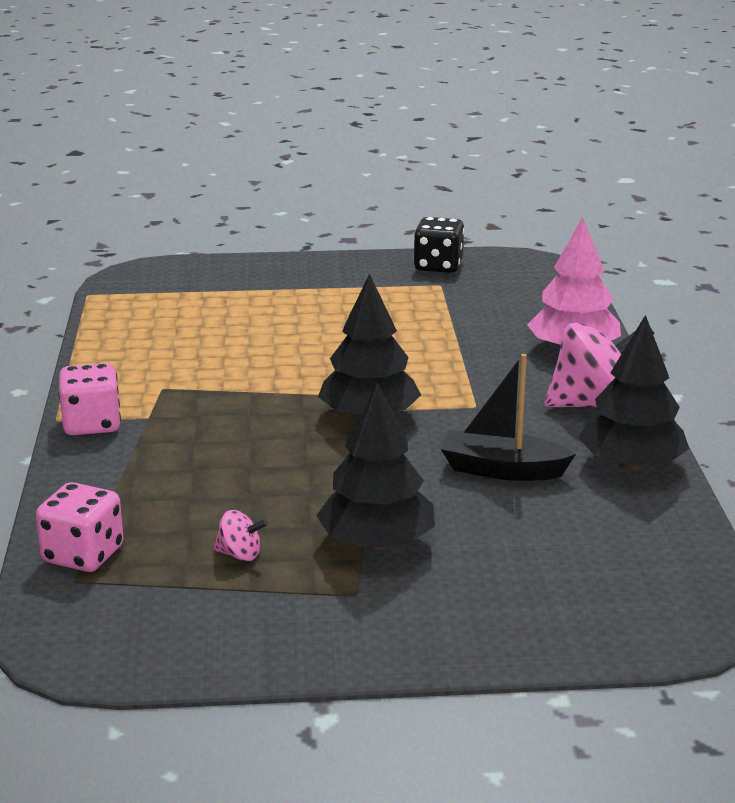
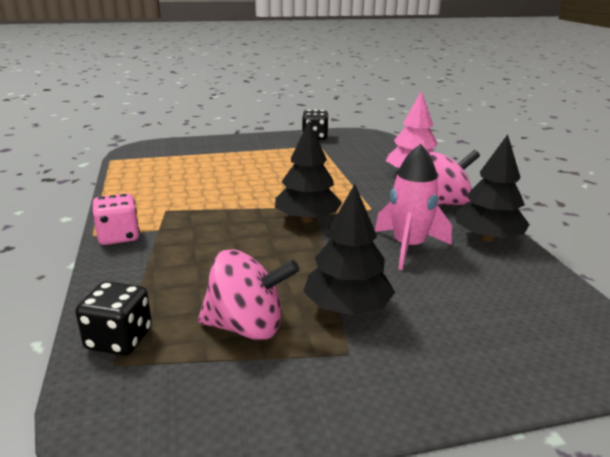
camera: 10 degrees left, 0 degrees up
pink dice [36,482,123,572] -> black dice [75,281,152,355]
pink spinning top [213,510,268,561] -> pink spinning top [198,249,300,340], size x2.24
black boat [441,354,576,481] -> pink rocket [375,144,452,270]

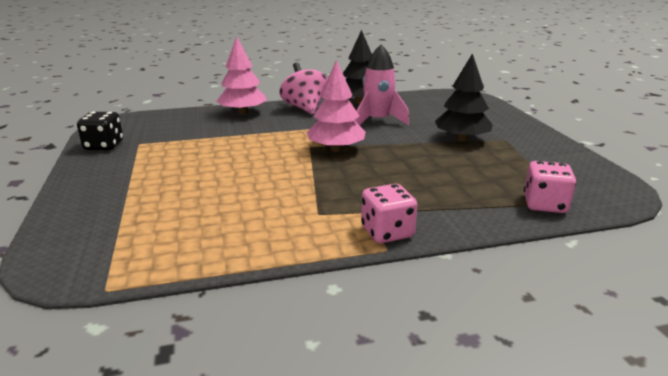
camera: 90 degrees left, 0 degrees up
black dice [75,281,152,355] -> pink dice [524,161,576,213]
pink spinning top [198,249,300,340] -> none
black tree [275,121,342,223] -> pink tree [307,60,366,152]

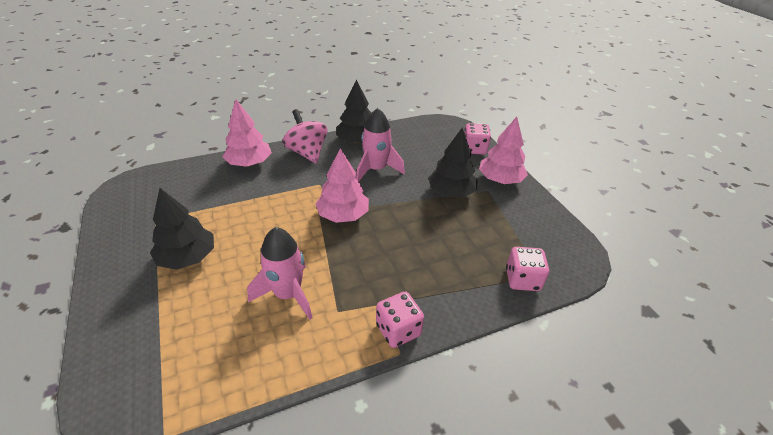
camera: 10 degrees left, 15 degrees up
black dice [77,112,123,150] -> none
none -> black tree [150,188,214,270]
none -> pink rocket [247,227,312,320]
none -> pink dice [464,123,491,155]
none -> pink tree [479,117,528,184]

